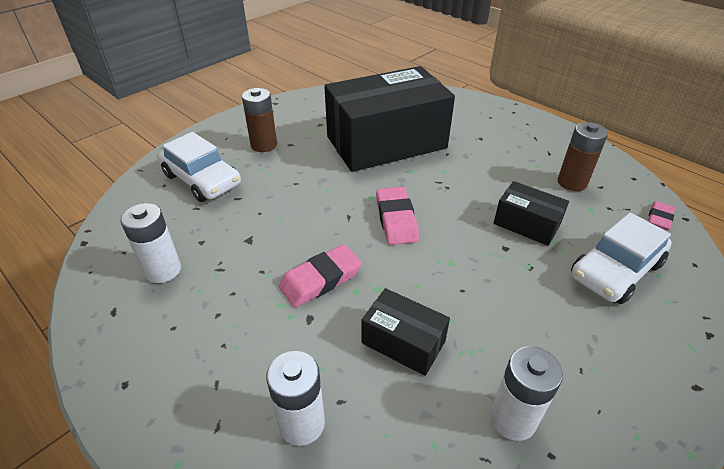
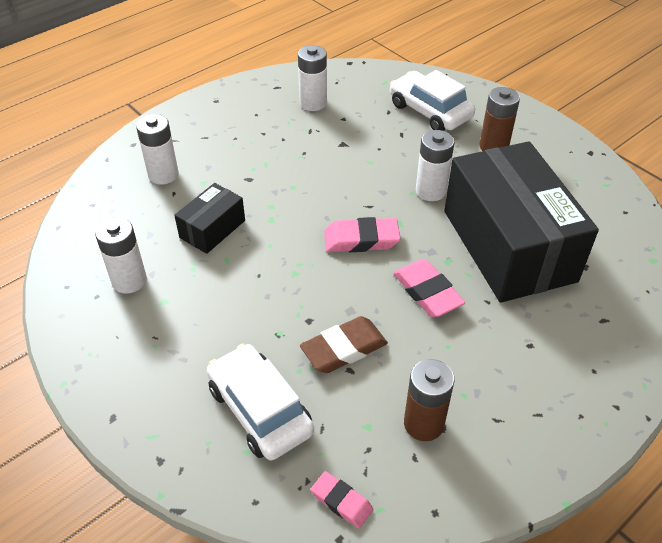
camera: 95 degrees right, 5 degrees up
white car [159,132,241,202] -> white car turned 90 degrees clockwise [390,70,475,131]
pink eraser [279,244,362,307] -> pink eraser moved to [393,259,465,317]
black box [493,181,569,246] -> brown eraser [300,316,388,373]
none -> white battery [416,130,454,201]

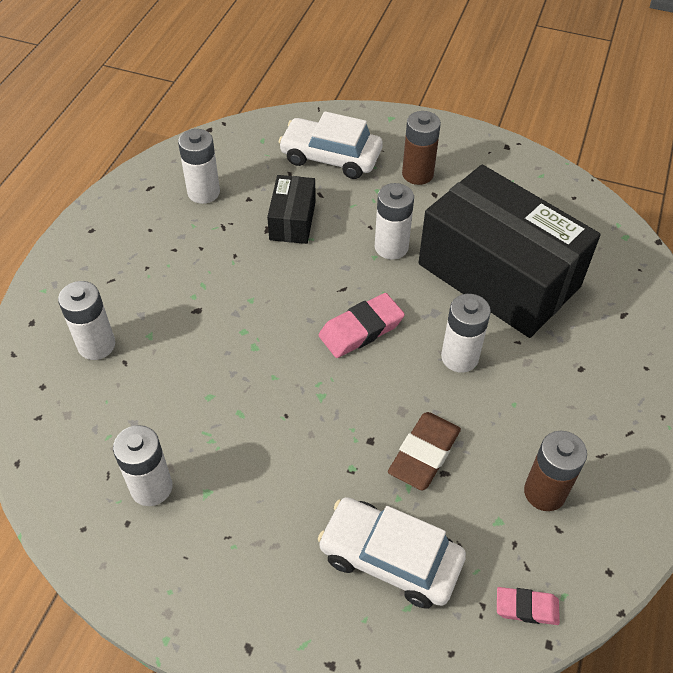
camera: 30 degrees left, 5 degrees up
black box [174,183,245,254] -> black box moved to [267,175,316,244]
pink eraser [393,259,465,317] -> white battery [441,294,491,373]

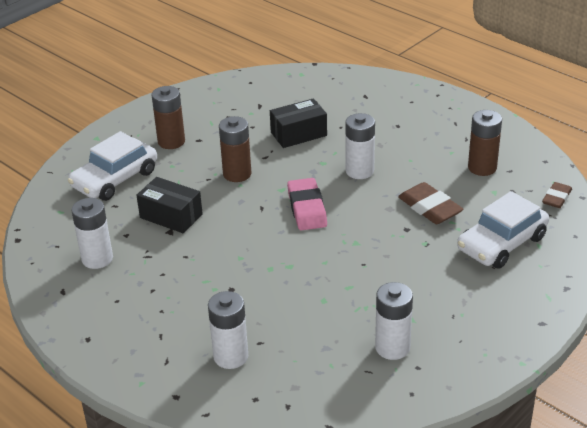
camera: 65 degrees left, 15 degrees down
white battery [375,183,414,260] -> brown battery [219,116,251,182]
black box [418,165,601,338] -> black box [270,99,327,148], size x0.45
pink eraser [497,587,560,625] -> brown eraser [542,182,572,208]

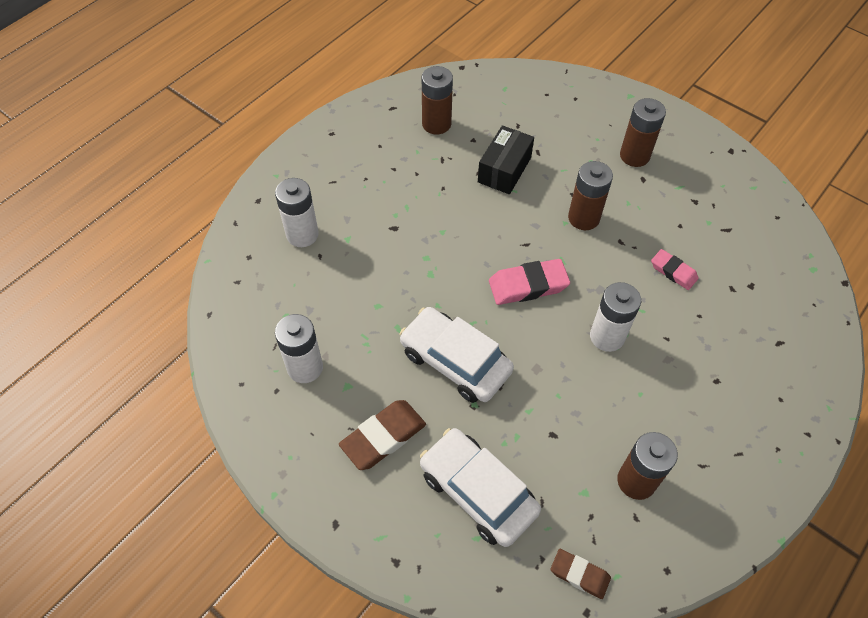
camera: 85 degrees right, 20 degrees up
white car [68,131,157,201] -> white car moved to [399,307,514,403]
white battery [71,198,113,269] -> brown battery [422,66,453,134]
black box [270,99,327,148] -> pink eraser [651,249,699,290]
brown eraser [398,182,463,224] -> brown eraser moved to [339,400,426,470]

